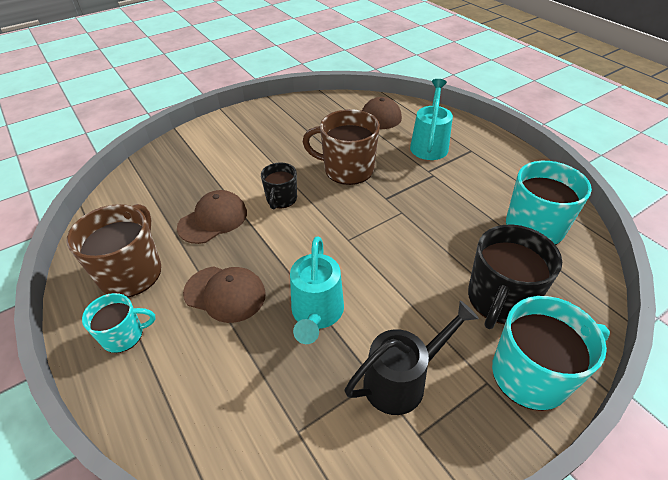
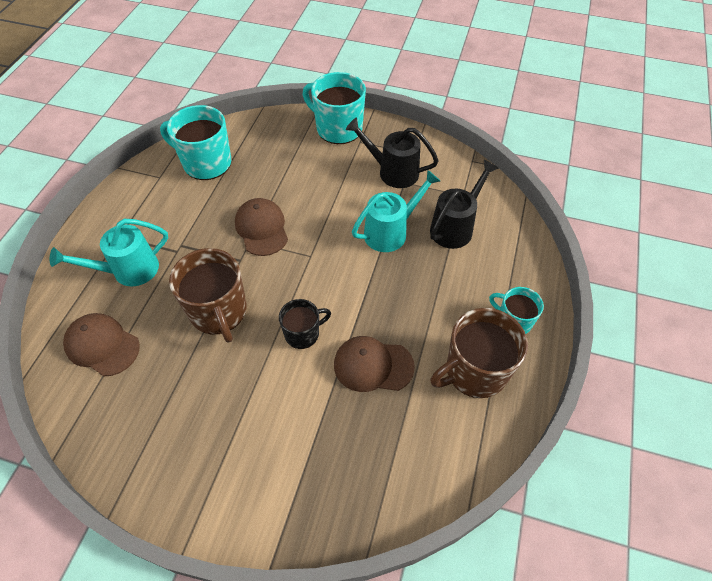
camera: 130 degrees left, 10 degrees up
brown cap [183,266,266,323] -> brown cap moved to [235,198,288,256]
black mug [468,225,562,329] -> none
none -> black watering can [430,160,499,249]

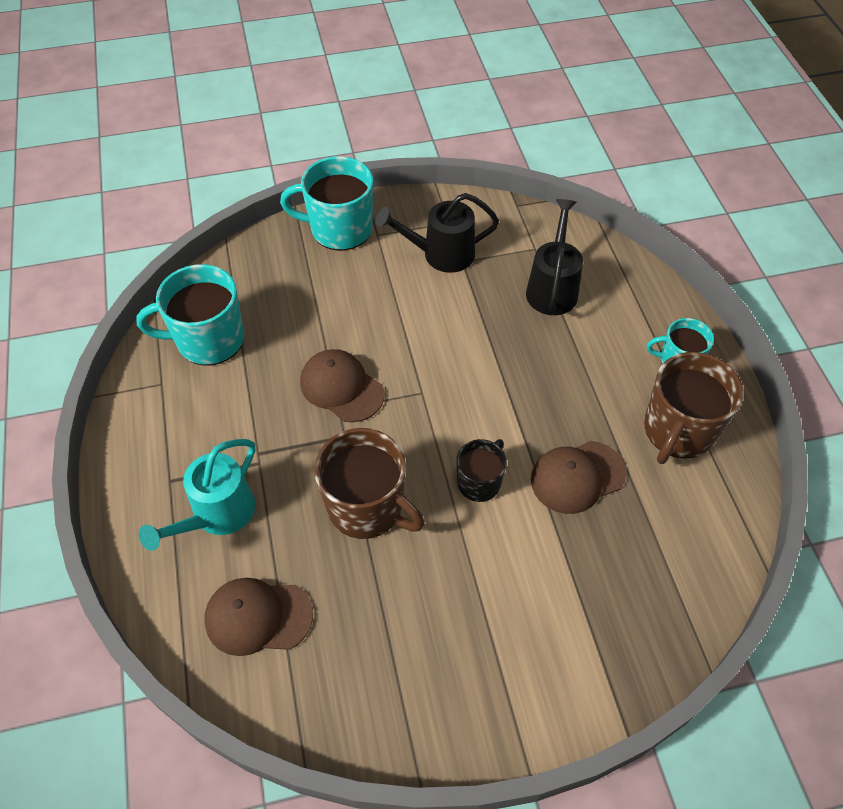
camera: 30 degrees left, 0 degrees up
turquoise watering can [352,170,440,252] -> none

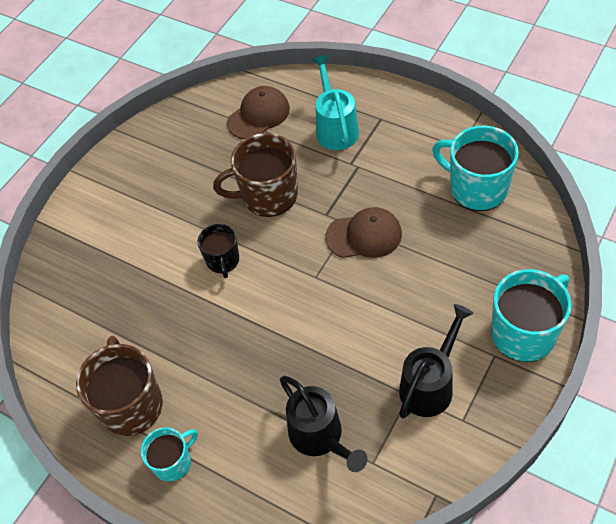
camera: 140 degrees right, 0 degrees up
turquoise mug [136,264,244,366] -> turquoise mug turned 90 degrees counterclockwise [432,126,519,211]
brown cap [531,441,626,514] -> none

